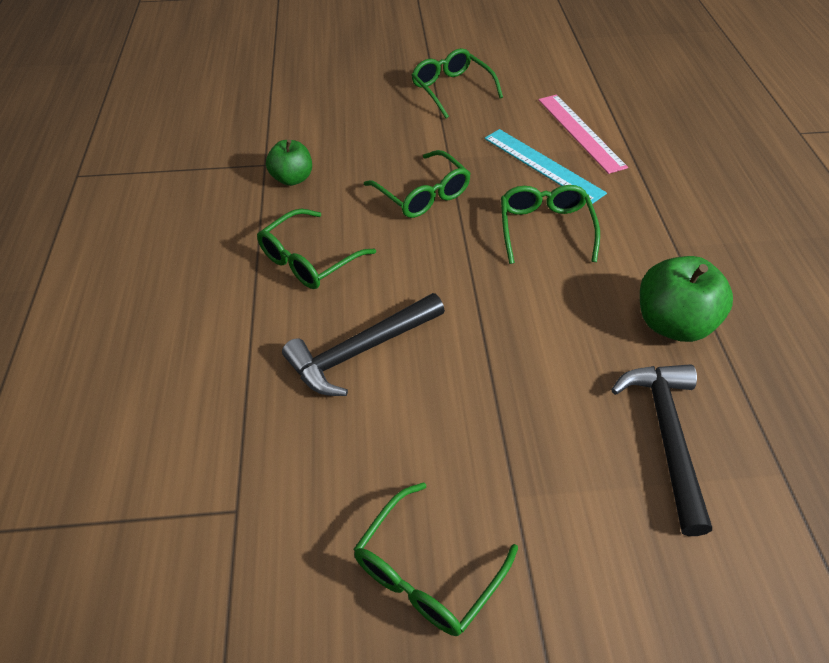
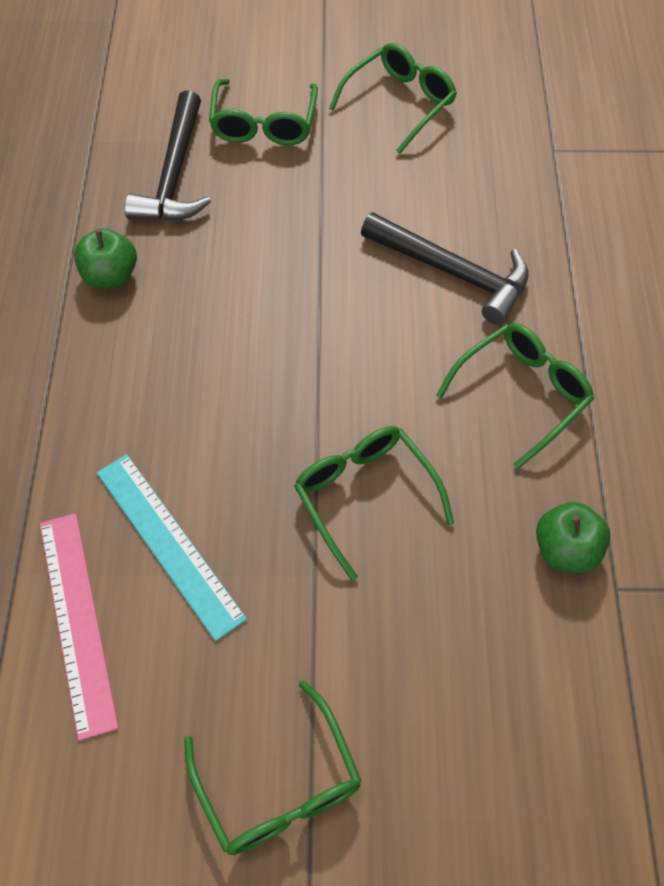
camera: 175 degrees left, 10 degrees up
black hammer [282,293,445,396] -> black hammer turned 60 degrees clockwise [361,212,529,325]
green glasses [501,185,600,264] -> green glasses moved to [209,79,318,145]
green apple [640,256,733,342] -> green apple [74,228,137,288], size x0.65

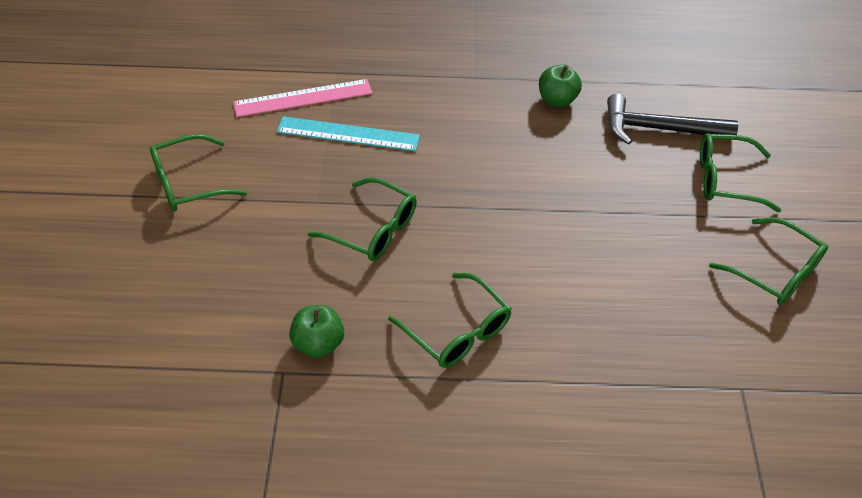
camera: 90 degrees right, 10 degrees down
turquoise ruler [97,454,247,641] -> turquoise ruler turned 45 degrees clockwise [277,116,420,151]
green glasses [294,426,454,581] -> green glasses turned 60 degrees clockwise [308,178,417,261]
black hammer [361,212,529,325] -> none

